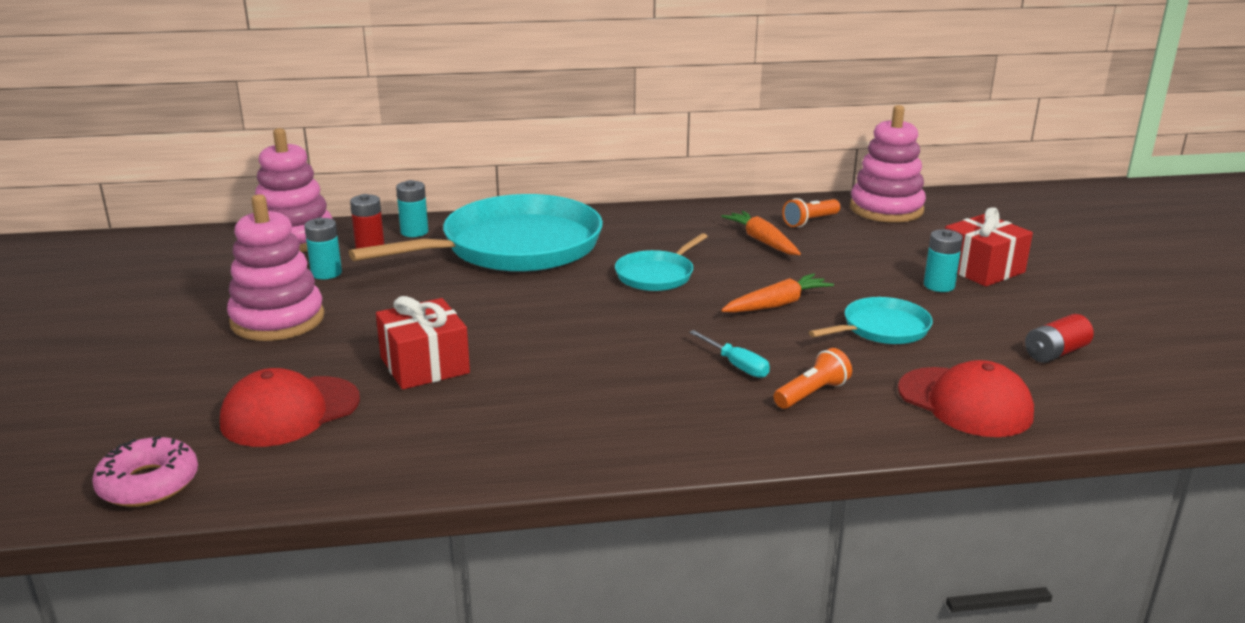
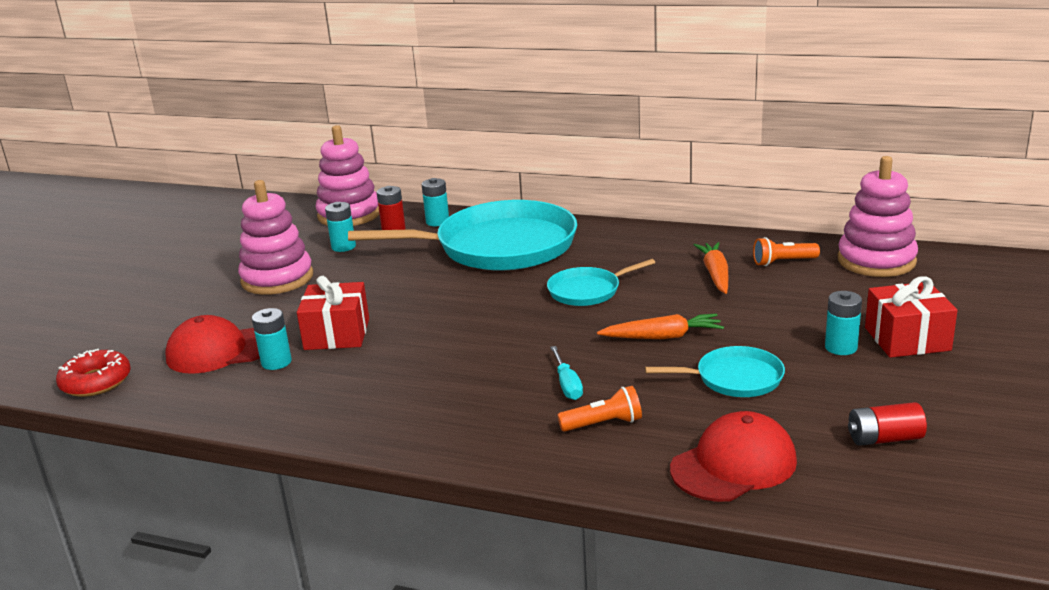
camera: 30 degrees right, 0 degrees up
pink donut [92,436,198,507] -> red donut [56,349,131,397]
red cap [898,360,1034,437] -> red cap turned 105 degrees counterclockwise [670,411,797,502]
none -> turquoise battery [252,308,292,370]

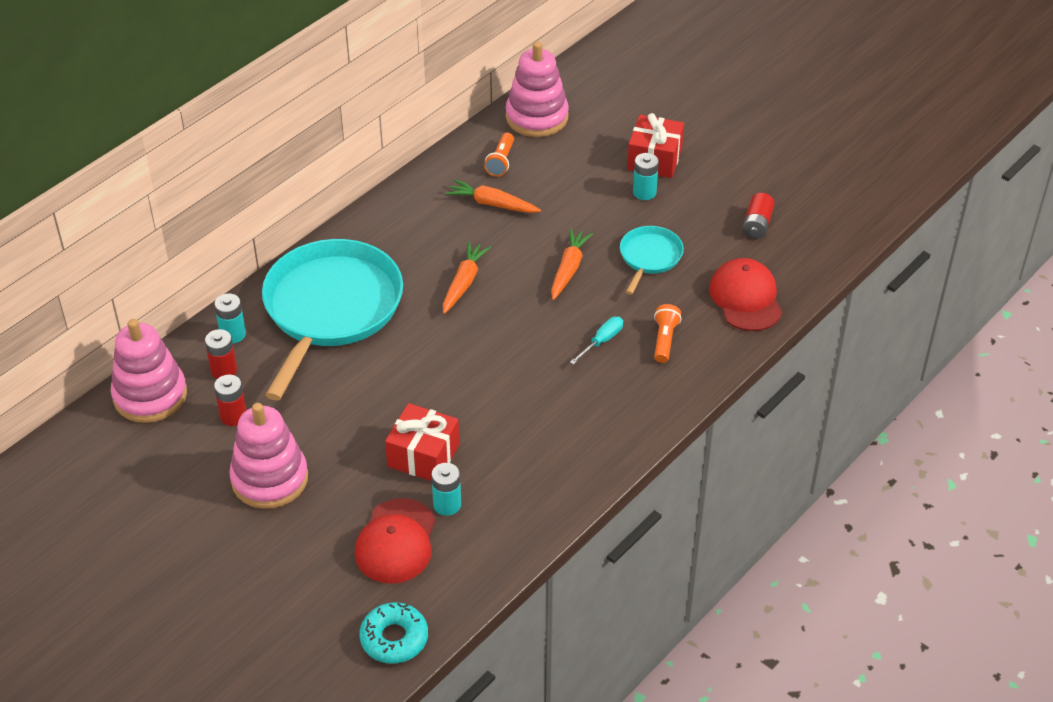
camera: 70 degrees left, 20 degrees up
red donut [56,349,131,397] -> turquoise donut [360,602,428,664]
turquoise battery [325,202,356,252] -> red battery [214,375,246,426]
turquoise pan [547,259,655,306] -> orange carrot [443,241,491,314]
turquoise screwdriver [550,346,583,400] -> turquoise screwdriver turned 60 degrees counterclockwise [570,317,623,365]

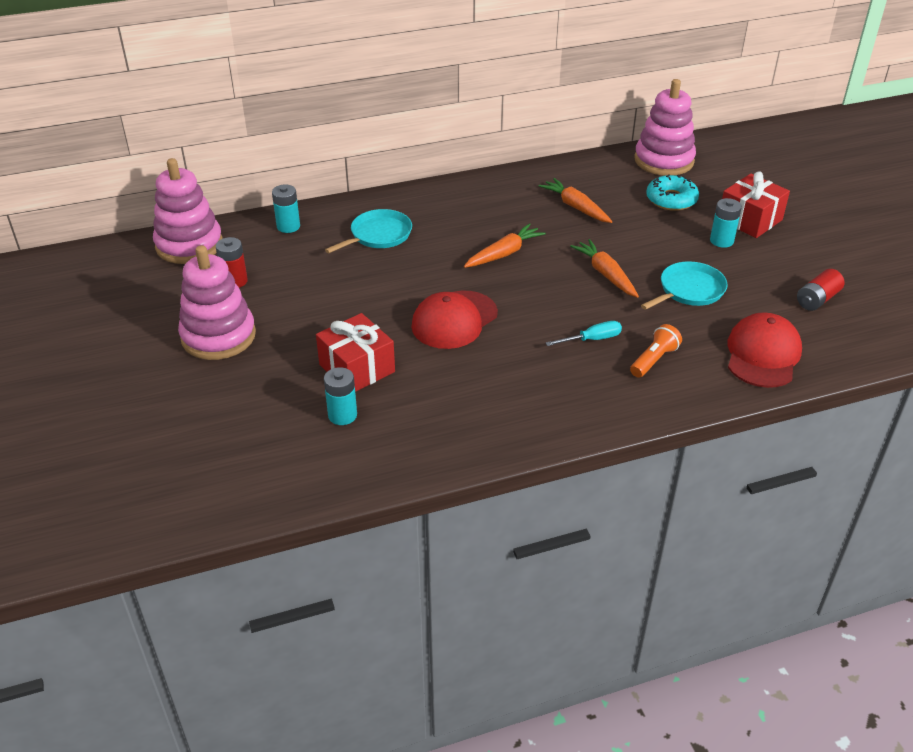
camera: 30 degrees right, 5 degrees down
red battery [205,329,237,379] -> none
turquoise pan [262,239,403,401] -> turquoise pan [325,209,412,253], size x0.47
red cap [355,498,436,584] -> red cap moved to [411,291,498,349]
turquoise donut [360,602,428,664] -> turquoise donut moved to [646,174,699,211]
orange flashlight [484,133,514,177] -> none
orange carrot [551,228,593,300] -> orange carrot turned 75 degrees counterclockwise [570,239,639,298]

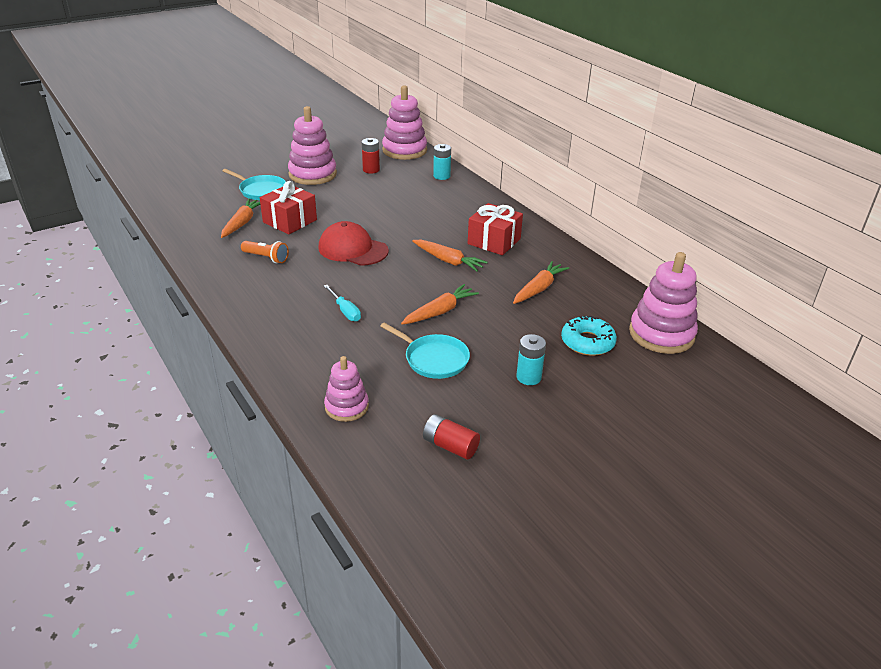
camera: 75 degrees right, 5 degrees down
turquoise battery [324,367,357,425] -> orange carrot [221,199,260,238]
turquoise pan [325,209,412,253] -> turquoise pan moved to [223,169,286,200]
orange flashlight [630,324,682,378] -> orange flashlight moved to [241,241,289,263]
red gift [722,172,790,238] -> red gift moved to [468,203,523,255]
red cap [728,313,802,388] -> pink stacking toy [324,356,369,422]

